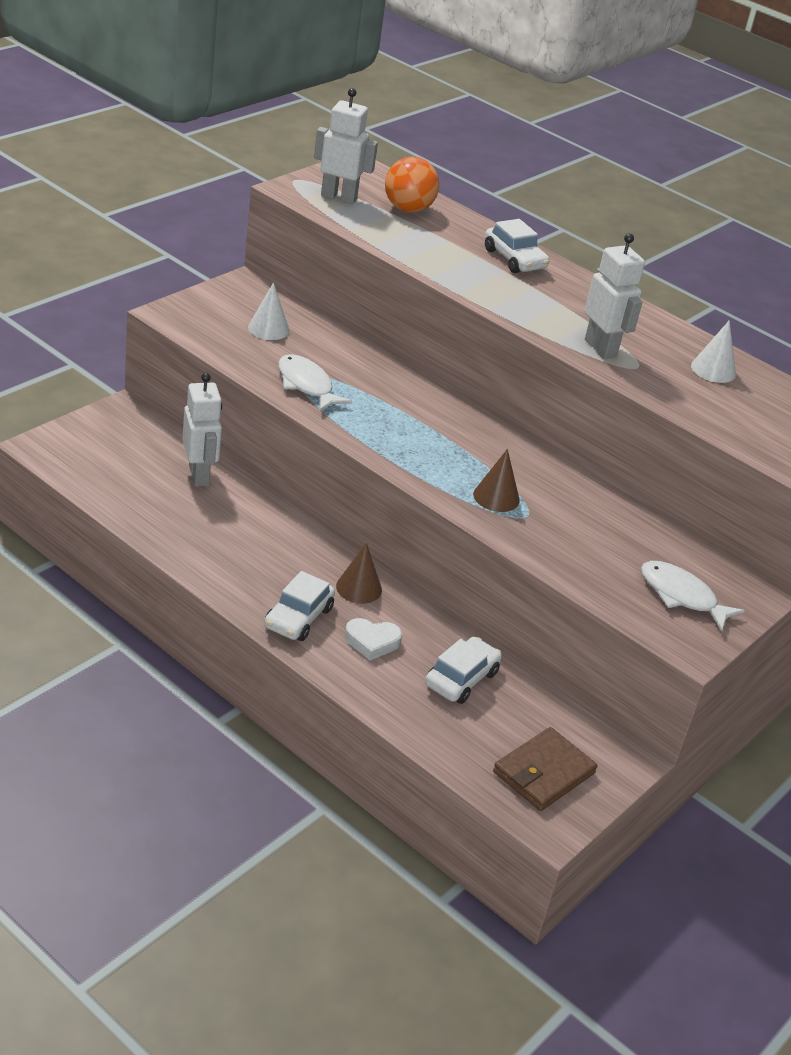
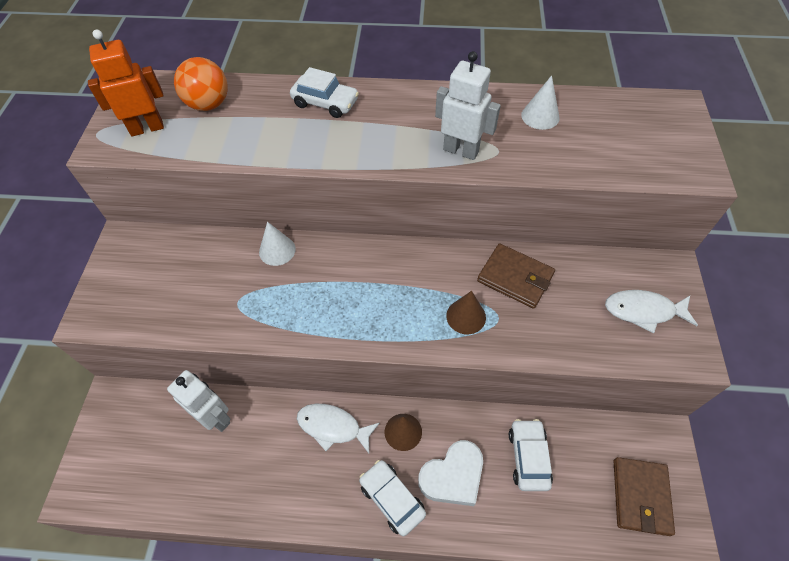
camera: 30 degrees left, 20 degrees up
white cone [248,282,290,340] -> white cone moved to [259,222,296,266]
white car [264,571,335,641] -> white car turned 150 degrees clockwise [359,460,426,536]
white fish [278,354,352,412] -> white fish moved to [297,404,380,453]
white robot [314,88,378,204] -> orange robot [88,29,164,136]
white heart [345,618,402,661] -> white heart [418,440,483,506], size x1.52
none -> brown wallet [477,243,555,309]

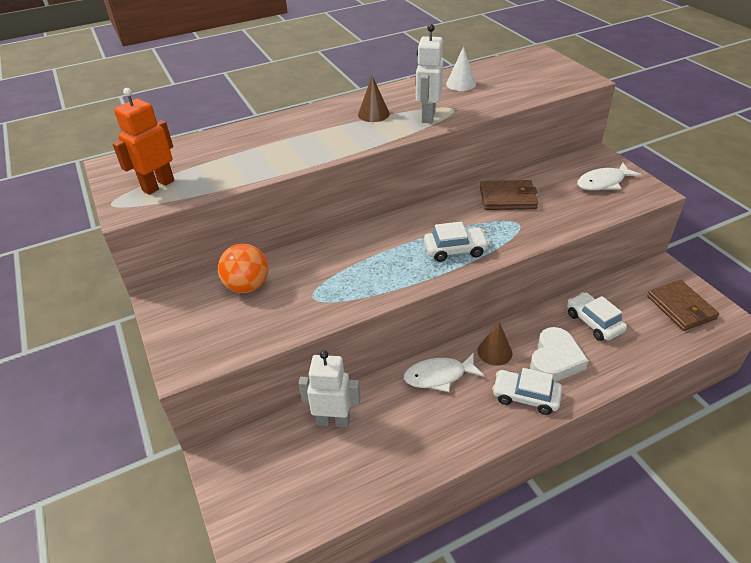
camera: 30 degrees left, 15 degrees down
orange ball [174,57,228,111] -> orange ball moved to [218,244,268,293]
white cone [259,222,296,266] -> none
white car [290,67,359,118] -> white car moved to [424,222,489,262]
white robot [435,51,501,160] -> white robot turned 75 degrees counterclockwise [416,24,444,123]
brown cone [446,291,486,334] -> brown cone moved to [358,76,390,122]

